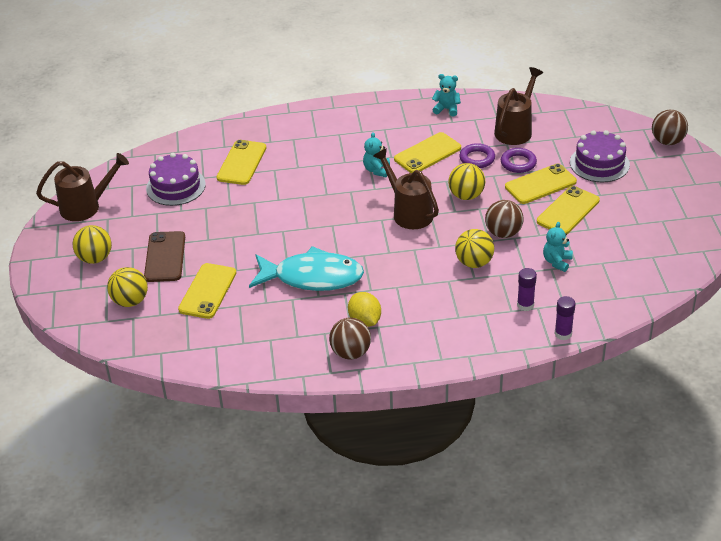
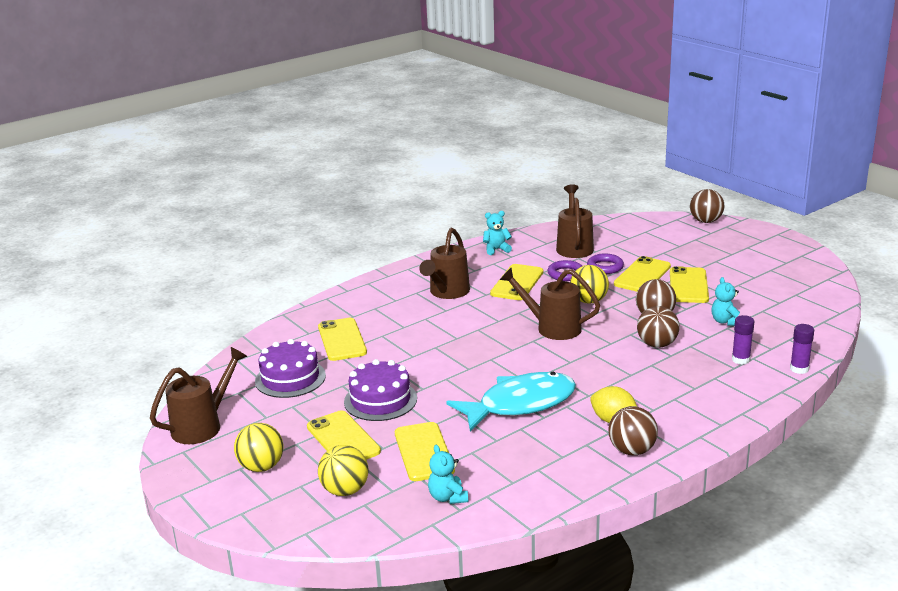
camera: 30 degrees left, 15 degrees down
brown phone [144,231,185,282] -> yellow phone [307,410,381,460]
turquoise teddy bear [363,132,390,177] -> turquoise teddy bear moved to [428,445,468,504]
yellow ball [455,229,494,268] -> brown ball [637,306,680,348]
purple cake [570,130,630,182] -> purple cake moved to [344,359,417,421]
none -> brown watering can [419,228,470,299]

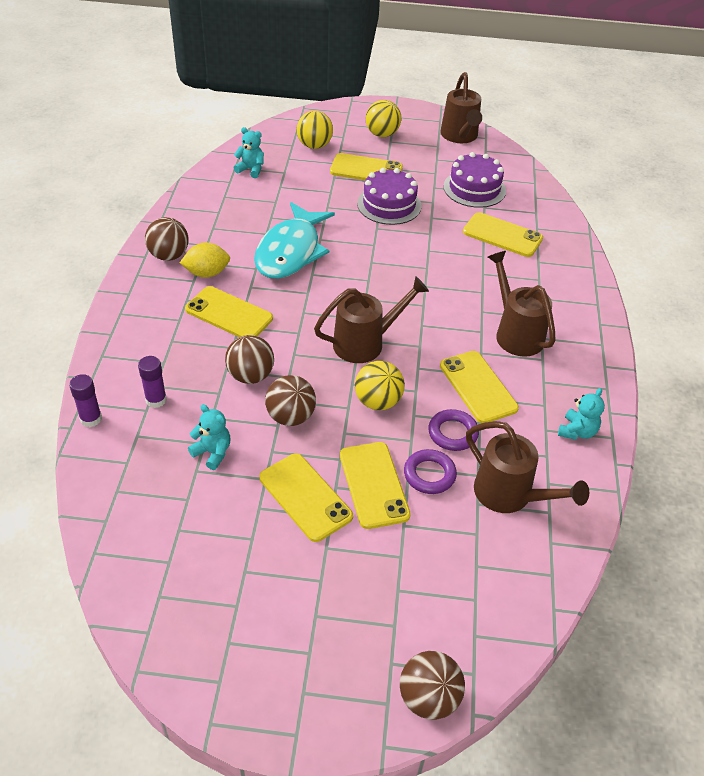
camera: 130 degrees right, 20 degrees up
yellow phone [395,422,455,481] -> yellow phone moved to [185,286,273,337]

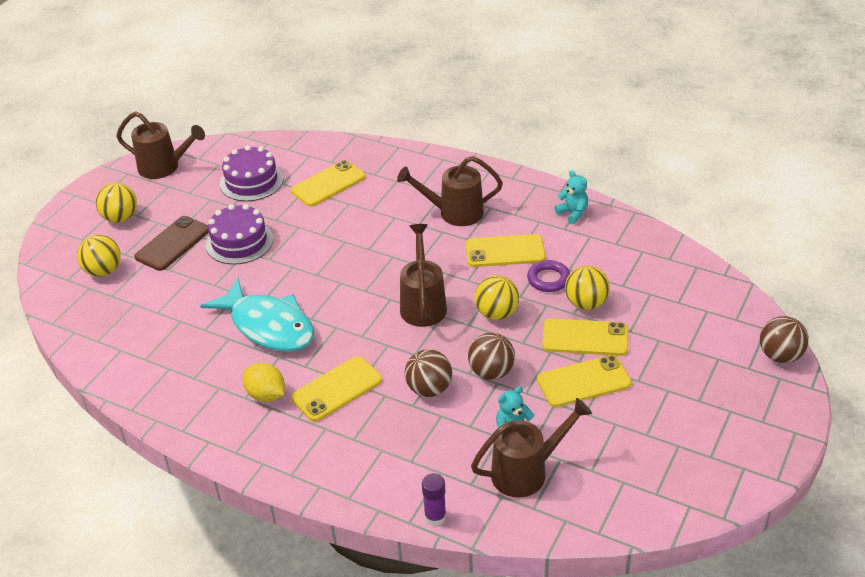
camera: 65 degrees left, 5 degrees down
purple glue stick [138,356,167,408] -> none
brown ball [145,217,189,261] -> none
yellow lemon [180,243,230,278] -> yellow lemon turned 60 degrees counterclockwise [243,363,285,402]
turquoise teddy bear [234,127,264,178] -> none
yellow phone [330,153,403,180] -> brown phone [134,216,209,271]
purple ring [404,449,457,494] -> yellow ball [565,265,610,310]
brown watering can [466,421,589,513] -> brown watering can moved to [471,398,592,498]

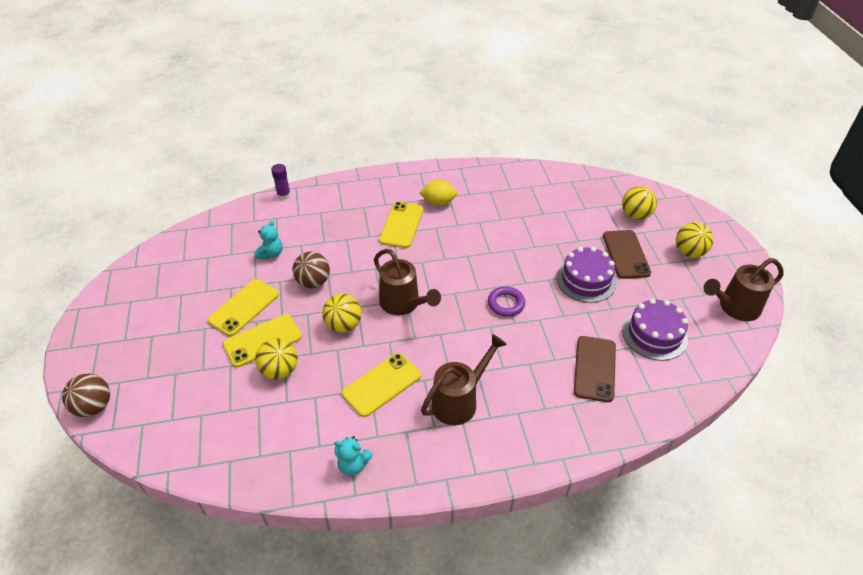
camera: 140 degrees right, 5 degrees up
turquoise fish [200,278,314,352] -> none
yellow phone [291,160,366,207] -> brown phone [574,336,616,402]
brown ball [405,349,452,397] -> none
brown watering can [471,398,592,498] -> none
purple ring [527,260,570,292] -> purple ring moved to [488,286,525,317]

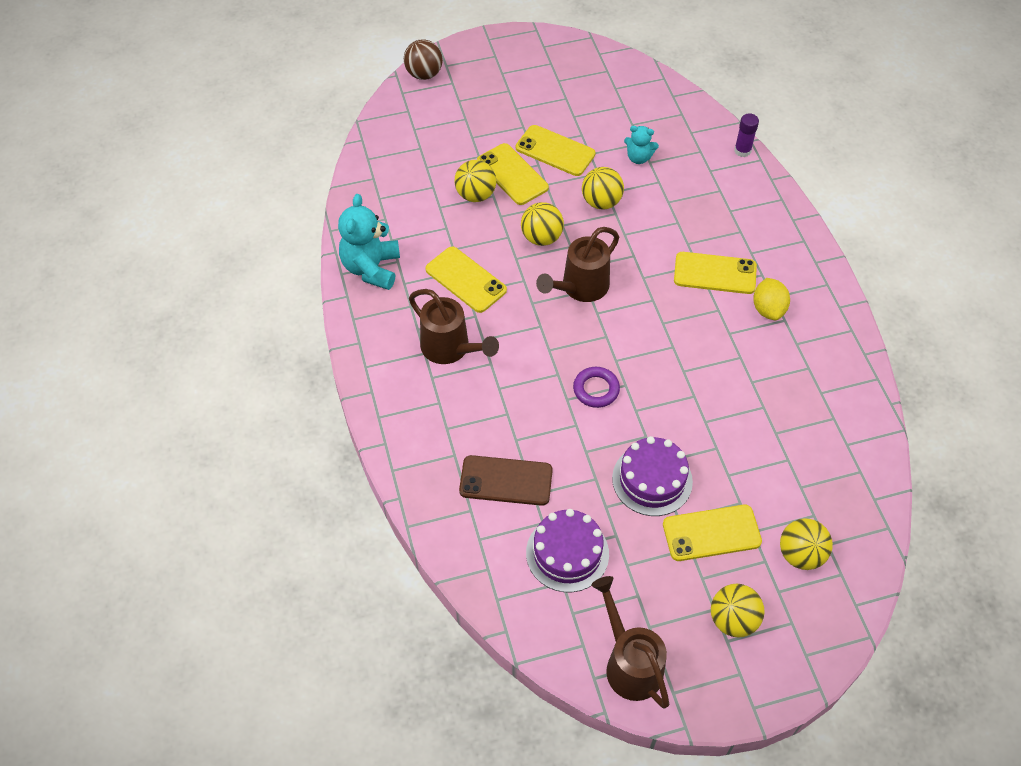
camera: 85 degrees right, 10 degrees up
brown ball [292,251,330,288] -> yellow ball [582,167,624,210]
turquoise teddy bear [334,436,373,476] -> turquoise teddy bear [338,194,400,290], size x1.80
brown phone [603,230,651,279] -> yellow phone [663,505,762,561]

